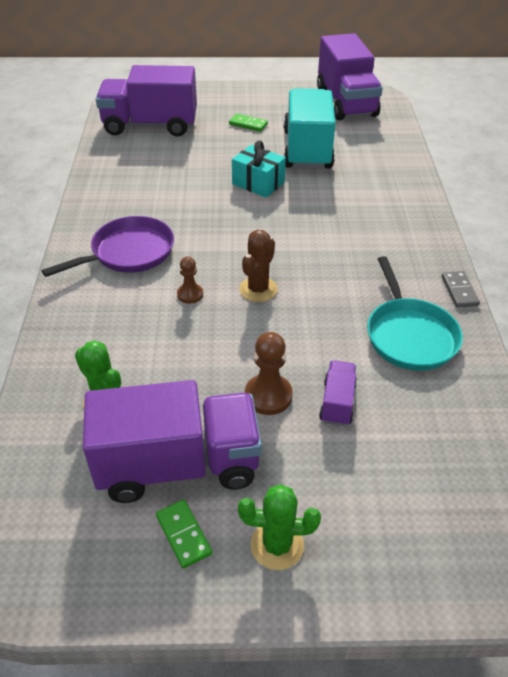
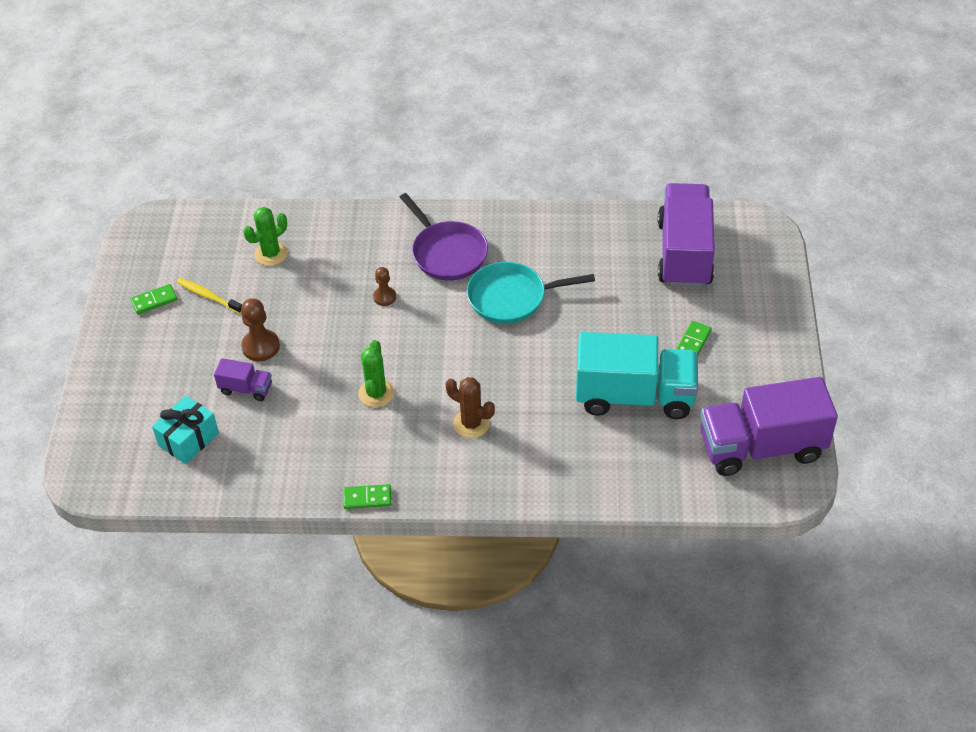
camera: 95 degrees right, 5 degrees up
purple truck [83,380,262,503] -> yellow toothbrush [177,278,242,314]
turquoise gift [232,140,286,198] -> turquoise gift moved to [152,396,219,464]
green cactus [238,484,321,570] -> green cactus moved to [359,340,394,407]
brown cactus [239,230,278,302] -> brown cactus moved to [446,377,495,438]
turquoise pan [367,256,463,371] -> turquoise pan moved to [467,262,595,324]
grey domino [442,271,480,308] -> green domino [343,484,391,509]

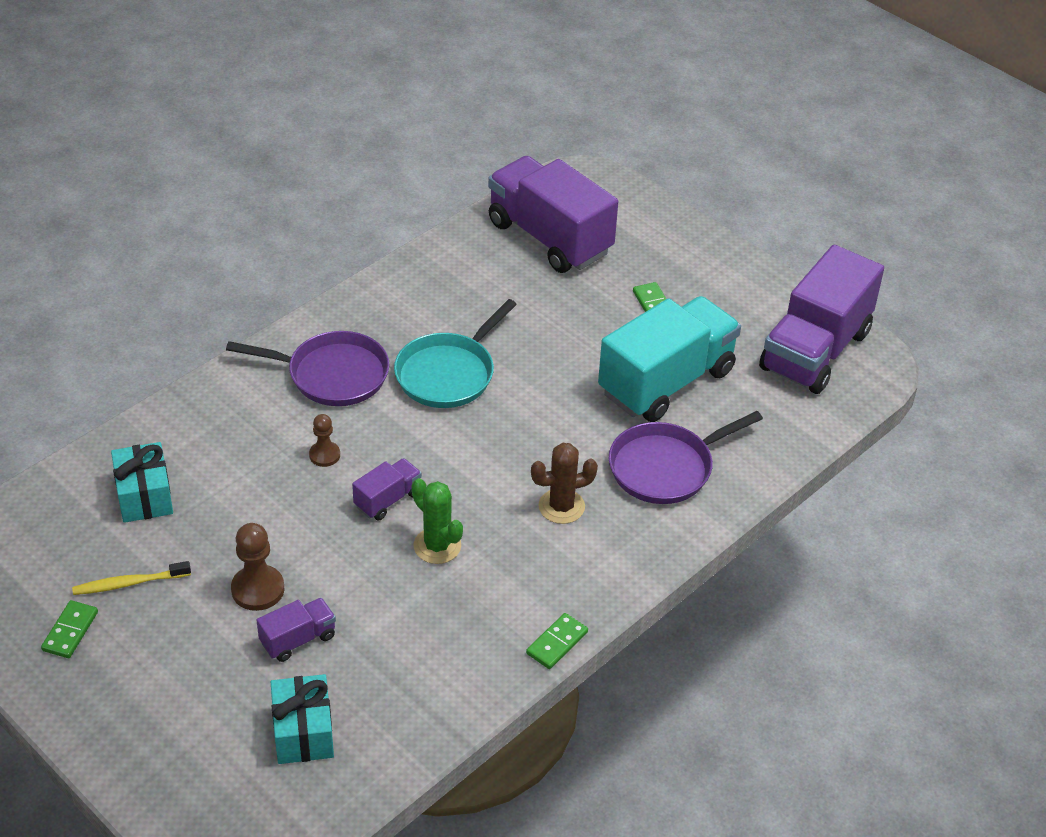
camera: 50 degrees left, 5 degrees down
green cactus [243,207,288,266] -> turquoise gift [111,442,173,523]
none -> purple truck [352,458,422,520]
none -> purple pan [609,411,763,504]

